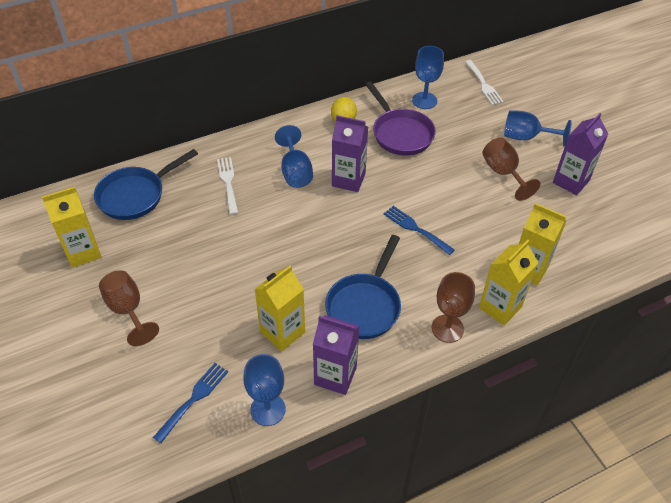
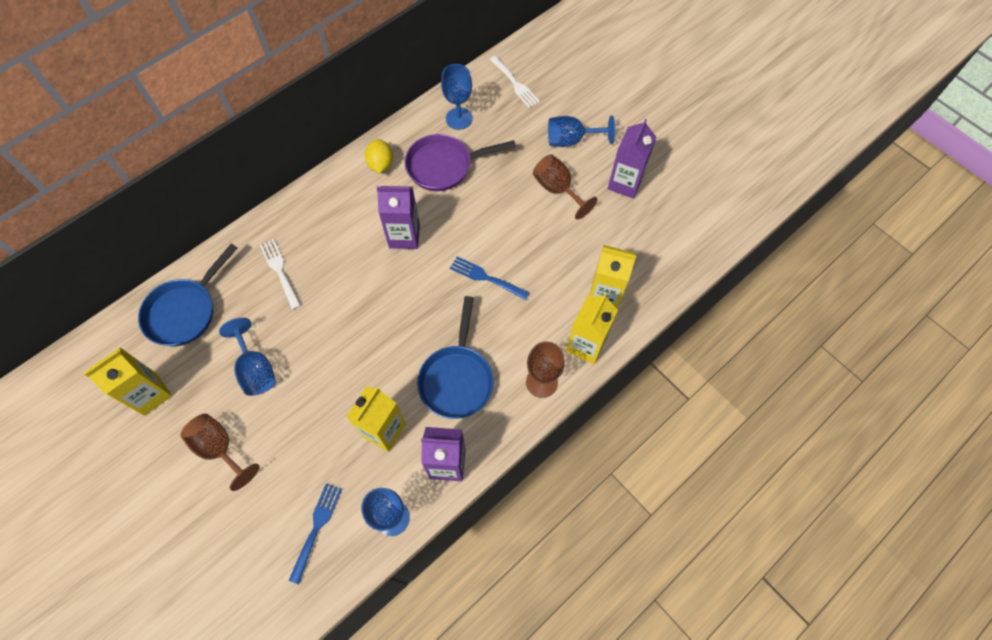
camera: 15 degrees left, 15 degrees up
blue goblet [275,125,313,188] -> blue goblet moved to [219,318,276,396]
purple pan [365,81,436,156] -> purple pan turned 120 degrees clockwise [405,134,516,191]

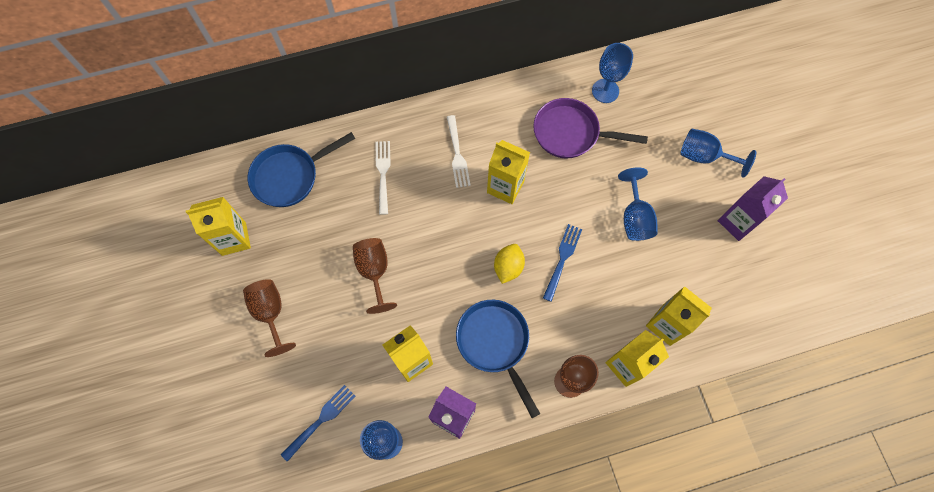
camera: 25 degrees right, 5 degrees up
blue goblet [219,318,276,396] -> blue goblet moved to [618,167,658,241]
yellow lemon [365,139,393,174] -> yellow lemon moved to [494,244,525,284]
purple carton [377,186,420,249] -> yellow carton [487,140,530,204]
blue pan [417,296,494,419] -> blue pan turned 120 degrees clockwise [456,300,540,418]
blue fork [450,256,529,300] -> blue fork turned 60 degrees clockwise [543,224,582,302]
white fork [489,56,540,108] -> white fork moved to [447,115,471,188]
brown goblet [533,154,598,220] -> brown goblet moved to [353,238,397,314]

